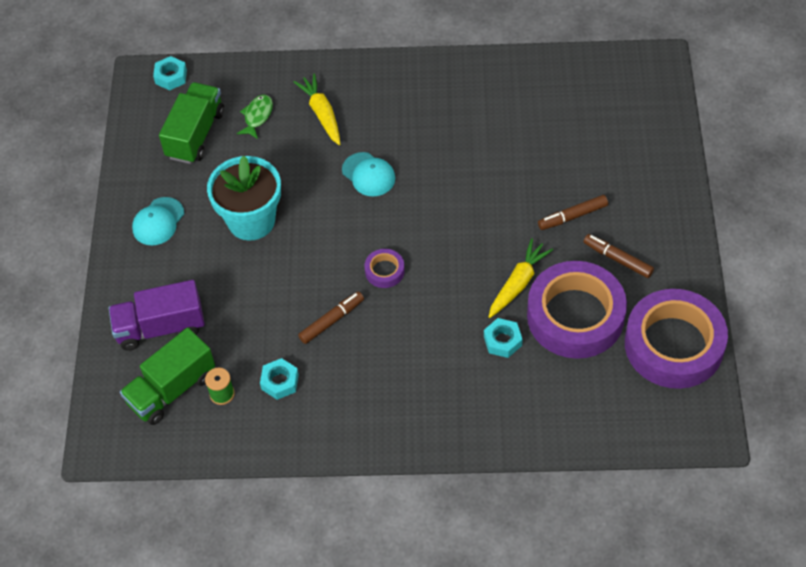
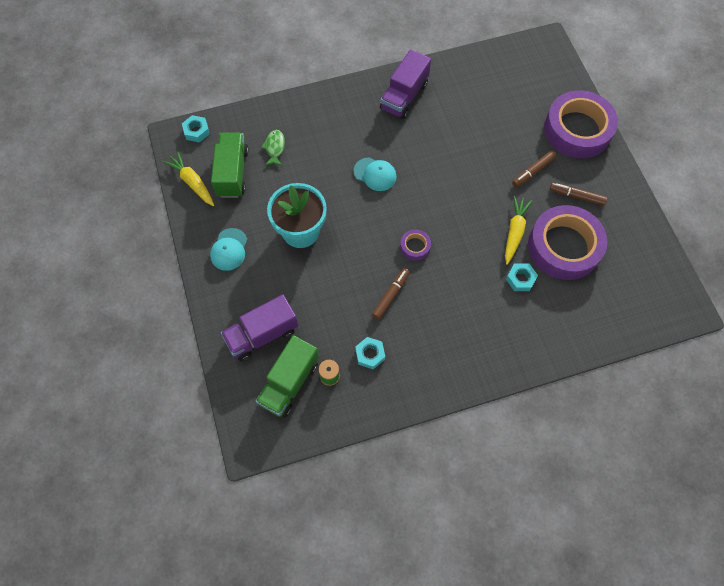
camera: 20 degrees left, 10 degrees up
yellow carrot [294,74,340,145] -> yellow carrot moved to [163,151,214,206]
purple tape [625,289,728,389] -> purple tape moved to [544,90,618,158]
none -> purple truck [380,49,431,119]

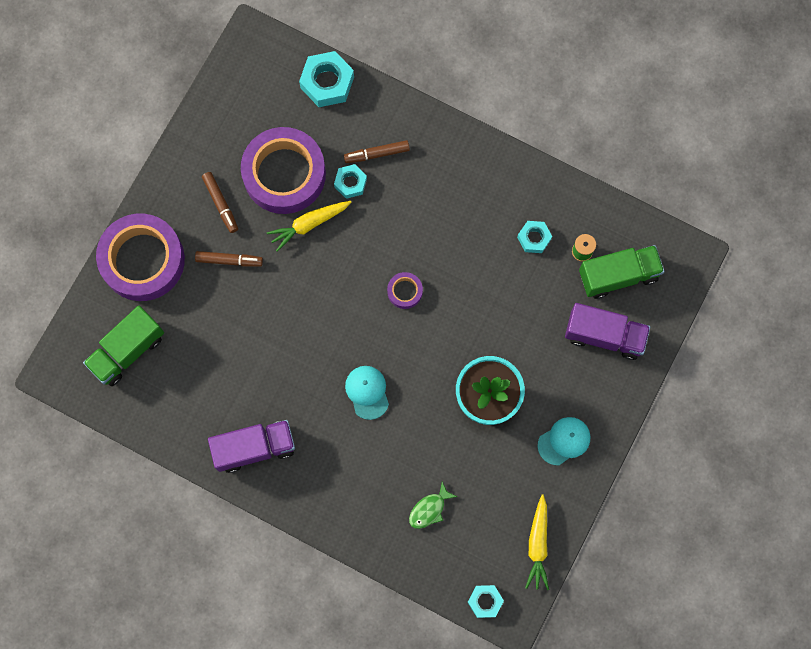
camera: 135 degrees left, 10 degrees up
green truck [211,133,249,198] -> green truck moved to [83,306,164,386]
brown marker [372,268,410,320] -> brown marker moved to [344,140,410,163]
none -> turquoise nut [299,51,354,107]

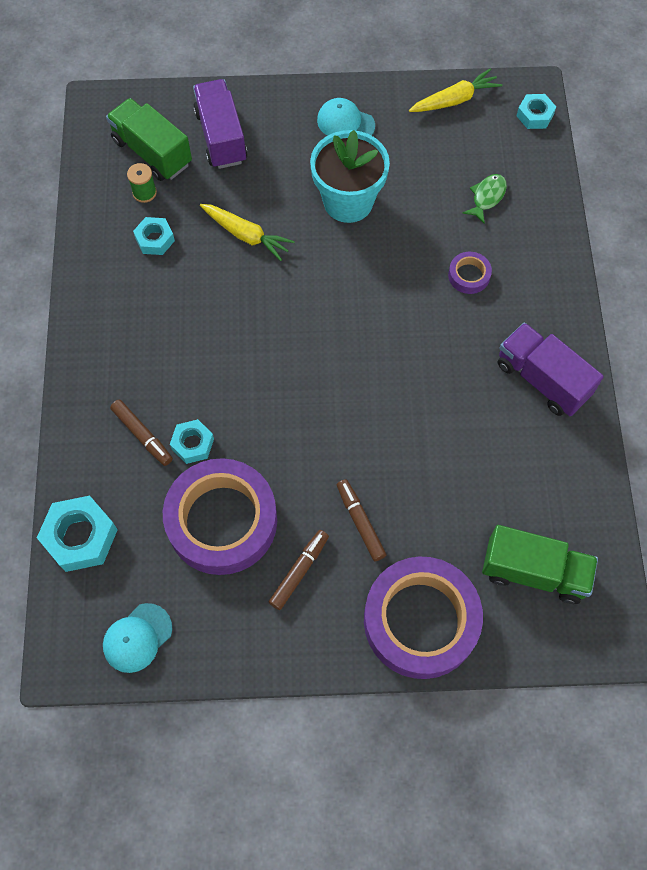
camera: 120 degrees left, 10 degrees down
yellow carrot [267,201,351,252] -> yellow carrot moved to [200,204,295,261]
turquoise cap [345,366,389,420] -> turquoise cap moved to [103,603,172,673]
purple tape [387,272,423,309] -> purple tape moved to [448,252,492,294]
green fish [409,482,457,529] -> green fish turned 75 degrees counterclockwise [463,174,507,224]

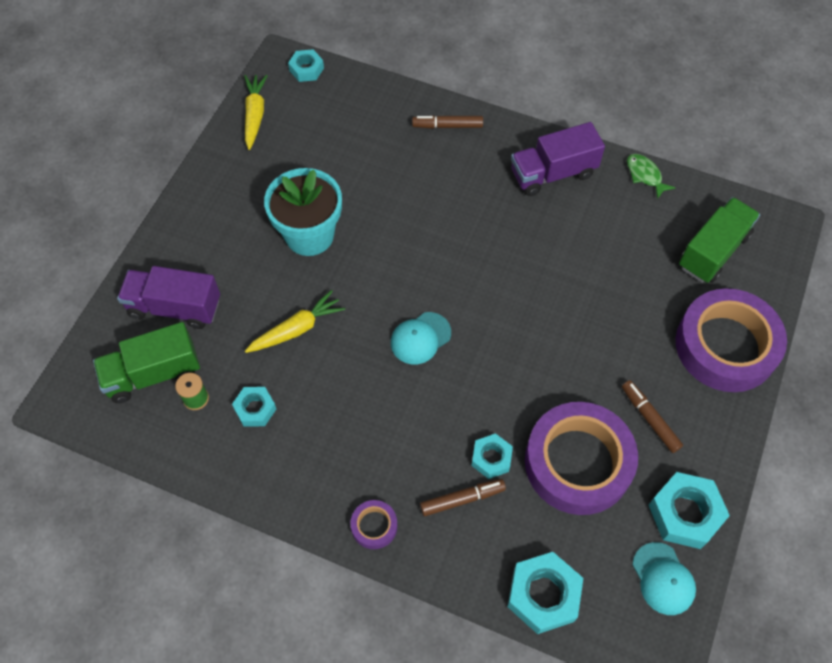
camera: 65 degrees left, 5 degrees down
turquoise cap [317,98,375,136] -> turquoise cap moved to [391,312,451,364]
brown marker [337,479,387,561] -> brown marker moved to [412,115,483,129]
purple tape [448,252,492,294] -> purple tape moved to [350,500,397,549]
green fish [463,174,507,224] -> green fish moved to [627,154,675,199]
none -> turquoise nut [649,472,730,549]

